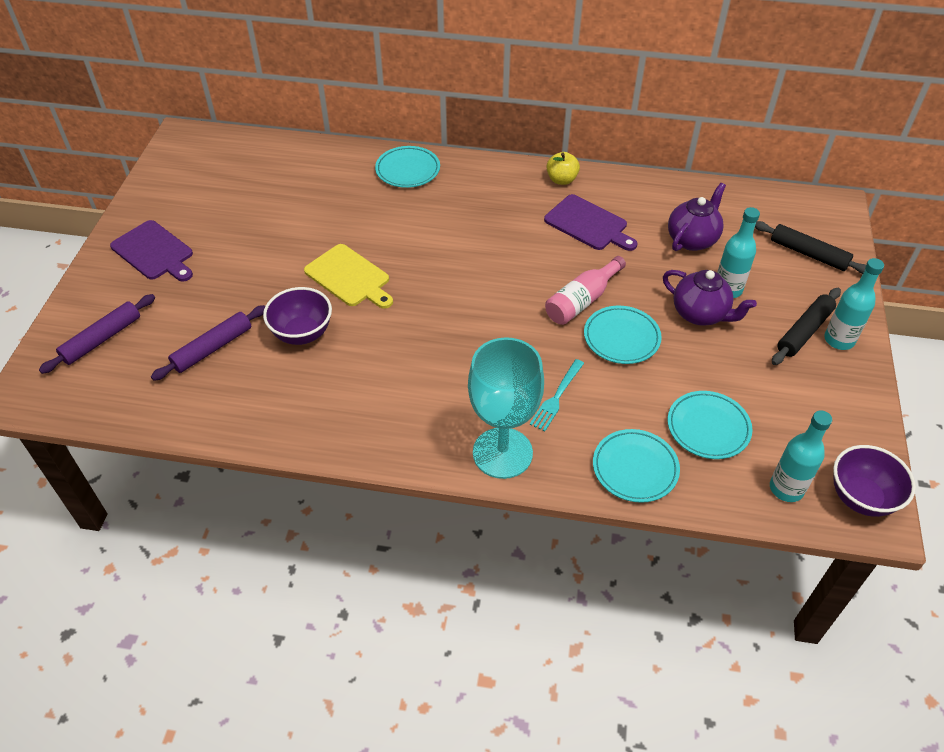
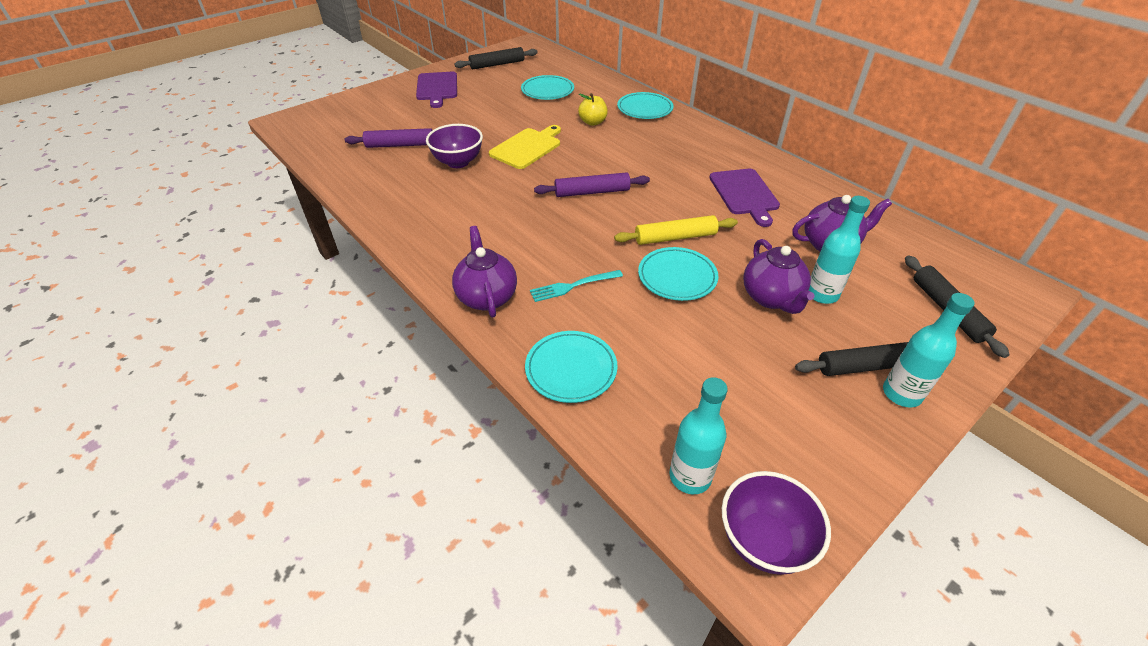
camera: 40 degrees right, 5 degrees down
purple rolling pin [39,294,155,374] -> purple rolling pin moved to [534,172,650,197]
yellow cutting board [304,244,393,309] -> yellow cutting board turned 135 degrees counterclockwise [489,125,561,169]
turquoise goblet [468,337,544,479] -> purple teapot [452,226,517,318]
pink bottle [545,256,626,325] -> yellow rolling pin [614,215,738,245]
yellow apple [546,152,580,185] -> yellow apple moved to [578,93,608,126]
turquoise plate [667,391,752,459] -> turquoise plate moved to [521,75,574,100]
none -> black rolling pin [455,47,538,69]

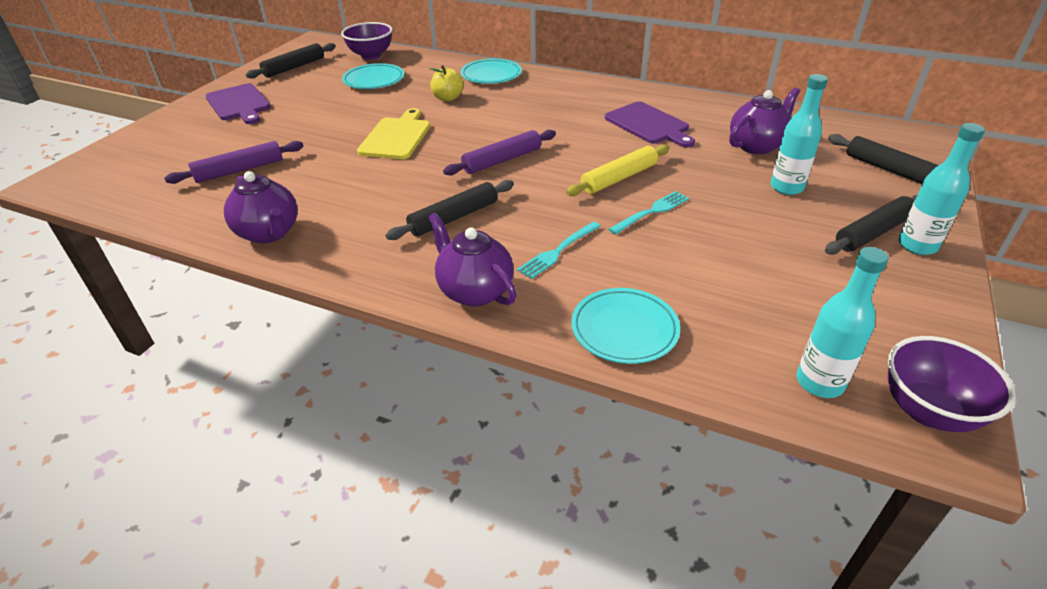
camera: 25 degrees left, 5 degrees down
purple bowl [426,124,483,168] -> purple bowl moved to [341,22,392,60]
turquoise plate [638,247,718,301] -> turquoise fork [608,191,689,235]
purple teapot [743,239,815,314] -> purple teapot moved to [224,171,298,243]
none -> black rolling pin [386,180,514,240]

